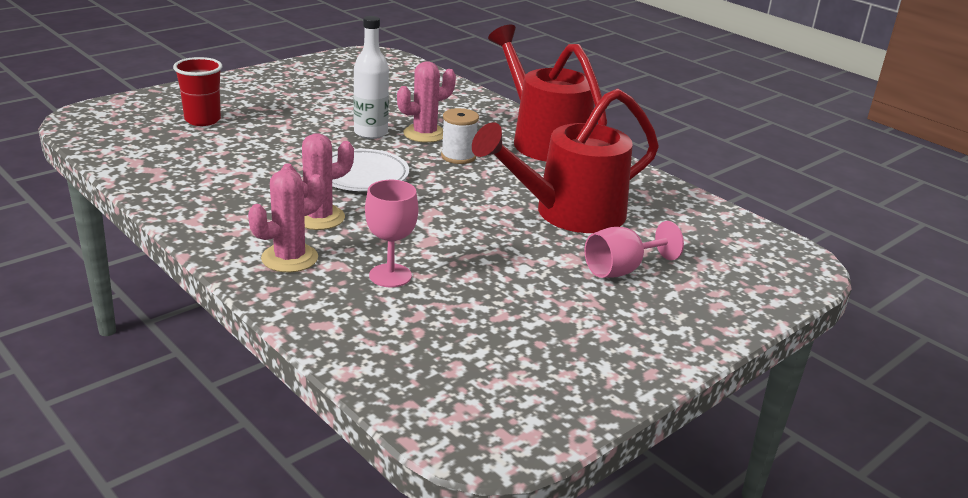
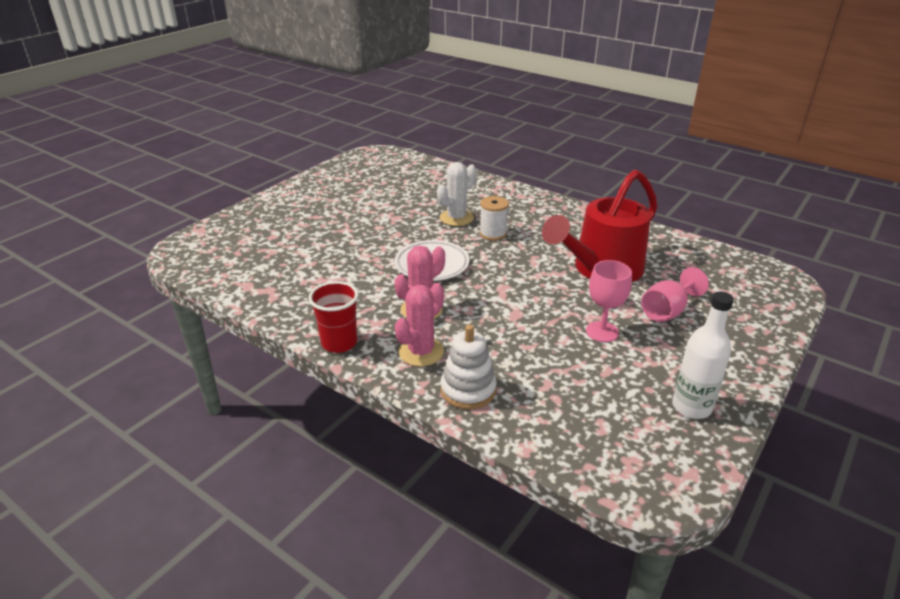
camera: 10 degrees left, 5 degrees up
red cup [173,57,222,126] -> red cup moved to [308,281,359,353]
white bottle [353,16,389,139] -> white bottle moved to [672,291,734,419]
pink goblet [365,180,418,287] -> pink goblet moved to [586,260,632,342]
pink cactus [397,61,456,143] -> white cactus [437,162,477,226]
red watering can [488,24,607,161] -> none
none -> white stacking toy [441,324,497,409]

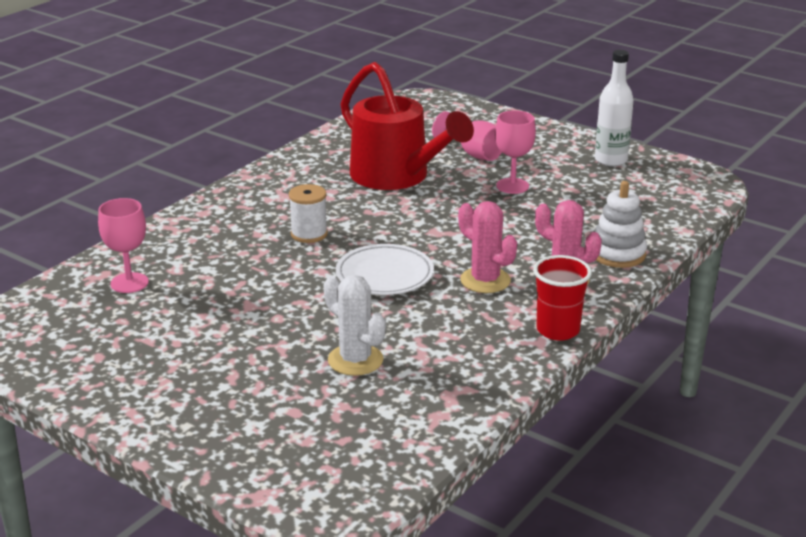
camera: 90 degrees left, 5 degrees down
white cactus [437,162,477,226] -> white cactus moved to [324,275,386,376]
none -> pink goblet [98,198,149,293]

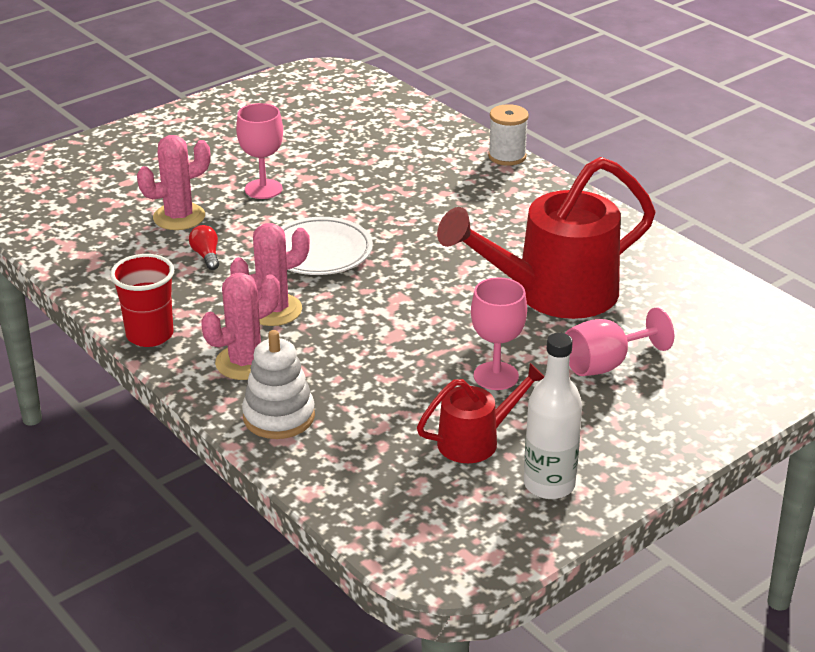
camera: 105 degrees right, 5 degrees up
pink goblet [98,198,149,293] -> pink goblet moved to [236,103,283,199]
white spool [289,184,328,243] -> white spool moved to [488,104,529,166]
white cactus [324,275,386,376] -> pink cactus [137,135,210,230]
none -> red light bulb [189,225,219,270]
none -> red watering can [417,363,544,463]

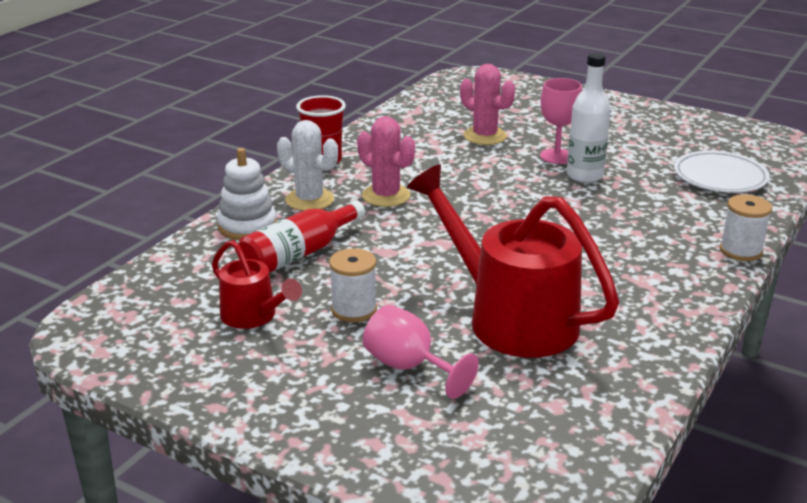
camera: 70 degrees right, 5 degrees down
red light bulb [189,225,219,270] -> none
pink cactus [201,273,280,380] -> white cactus [277,120,338,211]
white plate [281,217,373,275] -> white plate moved to [674,151,770,193]
pink goblet [471,277,527,390] -> white spool [329,248,377,322]
white bottle [524,333,582,499] -> white bottle moved to [567,52,611,183]
none -> red bottle [239,200,365,273]

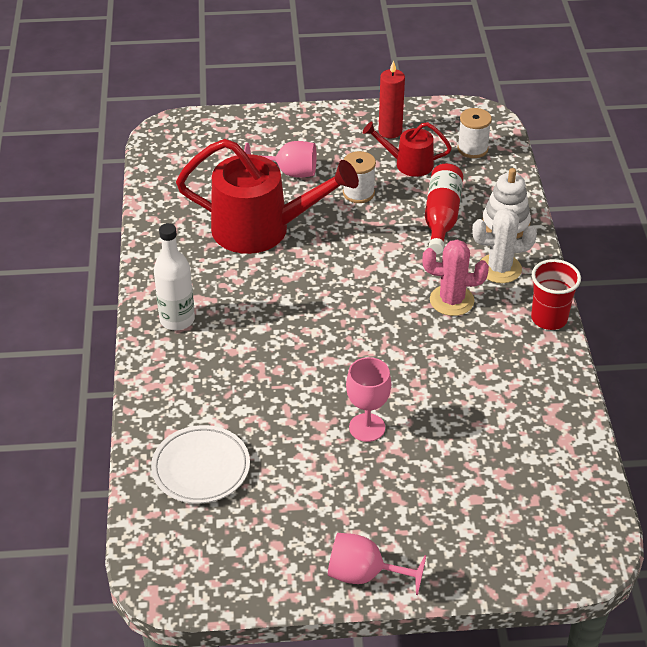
camera: 145 degrees right, 15 degrees up
pink cactus [460,64,515,145] -> none
white bottle [567,52,611,183] -> white bottle moved to [154,223,195,330]
white spool [720,194,772,261] -> white spool moved to [457,108,492,158]
none -> pink goblet [328,533,426,595]
none -> red candle [378,60,405,138]

